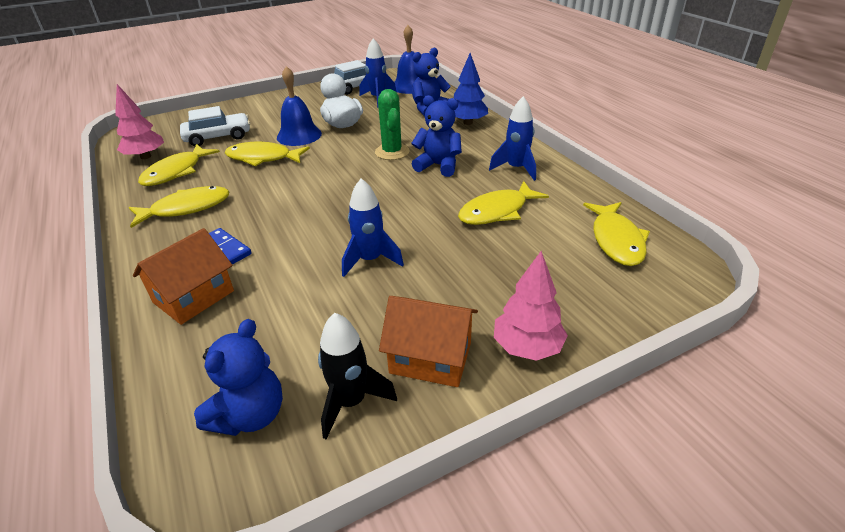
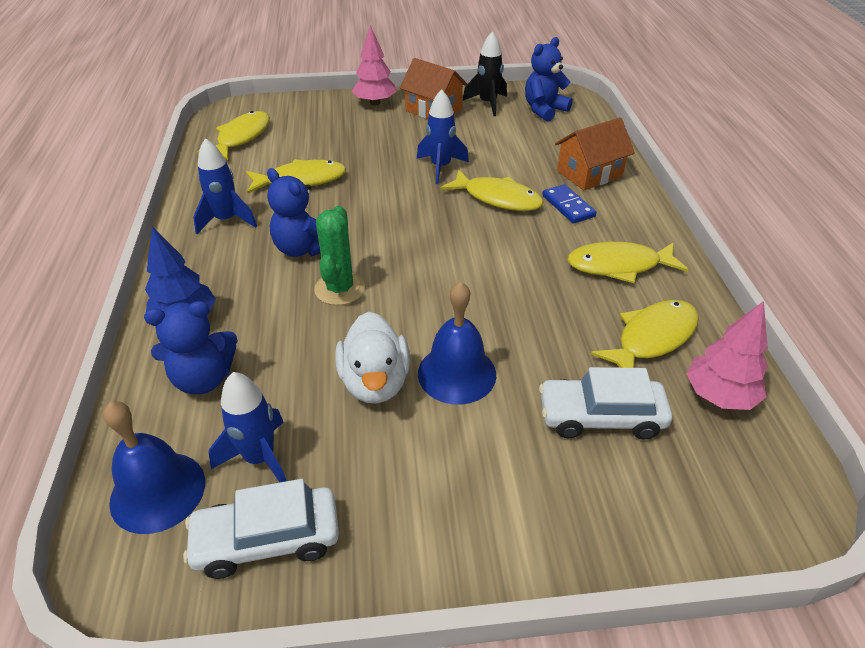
camera: 160 degrees left, 5 degrees up
yellow fish [225,142,310,166] -> yellow fish moved to [441,169,544,211]

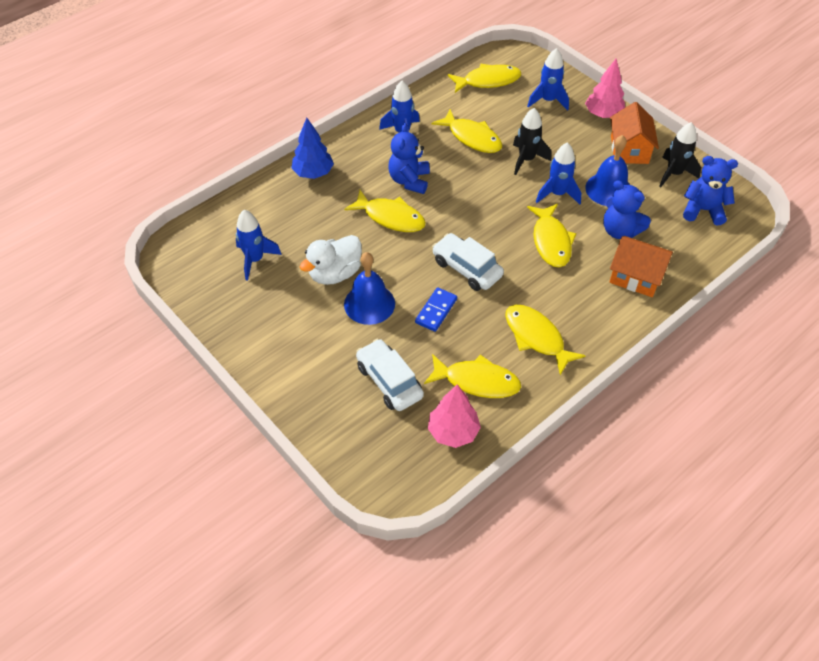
camera: 55 degrees right, 10 degrees up
blue bell [103,401,205,534] -> blue bell moved to [585,135,630,206]
blue teddy bear [144,301,237,395] -> blue teddy bear moved to [603,180,651,239]
white car [183,479,339,579] -> white car moved to [432,233,504,291]
green cactus [314,206,365,305] -> yellow fish [344,190,426,232]
blue domino [542,184,596,224] -> blue domino moved to [415,287,457,332]
none -> black rocket [513,108,551,175]
none -> blue rocket [527,48,569,110]

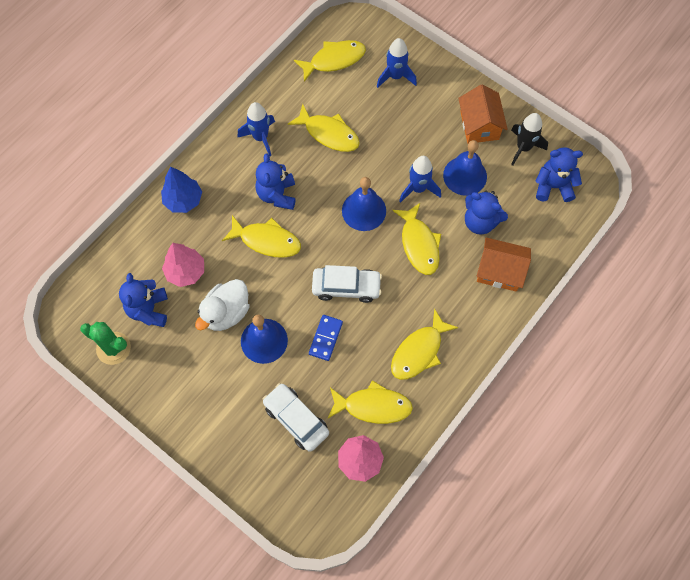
camera: 10 degrees left, 15 degrees up
blue rocket [236,210,282,281] -> blue teddy bear [119,273,168,327]
white car [432,233,504,291] -> white car turned 150 degrees clockwise [312,265,382,303]
yellow fish [505,305,586,375] -> yellow fish turned 90 degrees counterclockwise [391,308,459,380]
black rocket [513,108,551,175] -> none
pink tree [585,59,625,118] -> pink tree moved to [162,243,204,287]
none -> green cactus [80,322,131,365]
none -> blue bell [342,177,386,231]

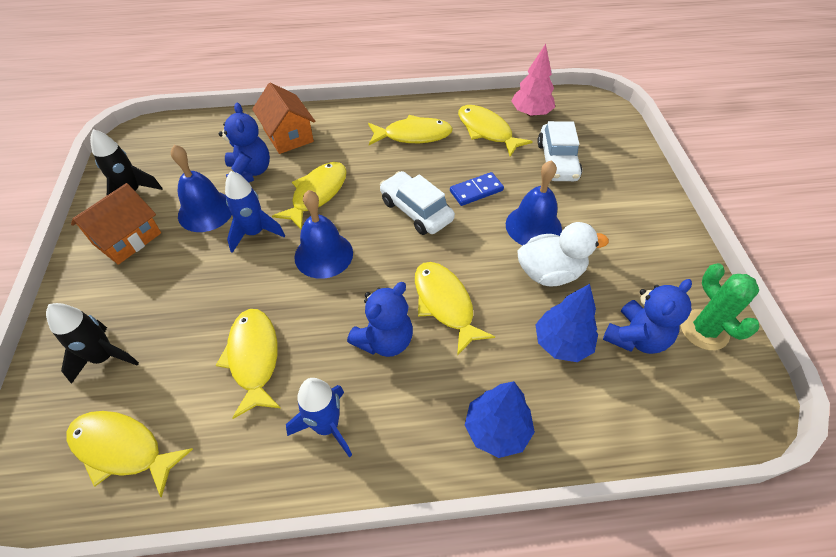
camera: 135 degrees left, 15 degrees down
pink tree [162,243,204,287] -> blue tree [535,284,598,362]
blue rocket [377,38,417,88] -> black rocket [46,303,139,384]
blue teddy bear [535,147,583,202] -> none

